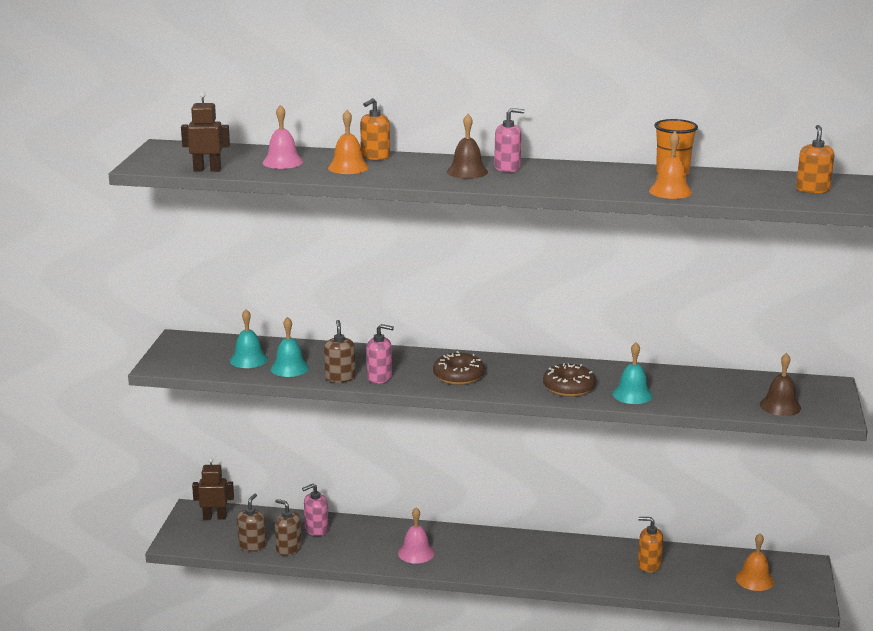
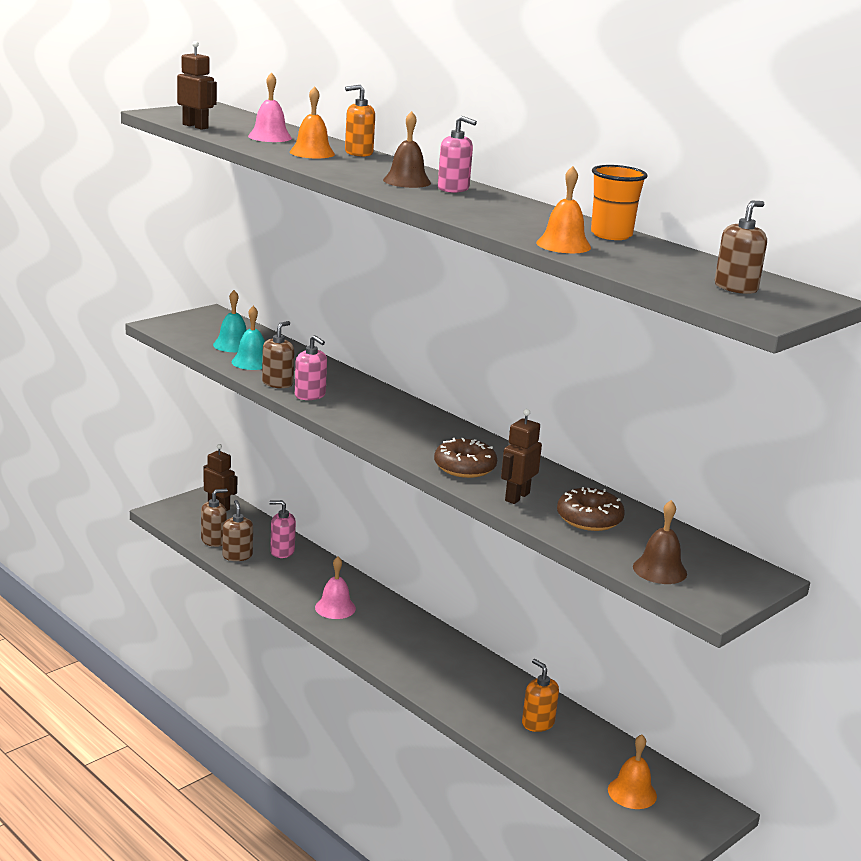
camera: 35 degrees right, 0 degrees up
brown donut [433,351,485,385] -> brown donut moved to [557,487,625,531]
turquoise bell [612,342,653,404] -> brown robot [501,409,542,504]
orange soap dispenser [796,125,834,194] -> brown soap dispenser [715,201,767,294]

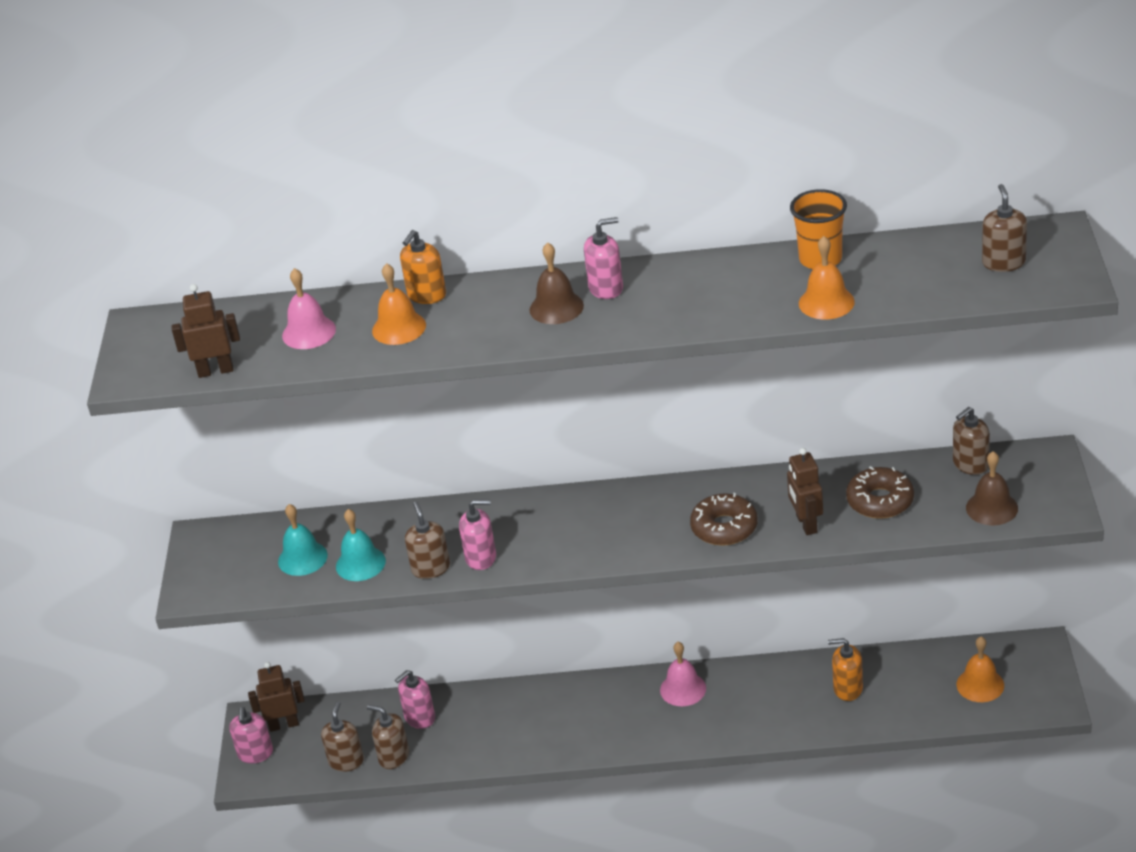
camera: 40 degrees left, 15 degrees up
pink bell [315,557,356,619] -> pink bell moved to [660,642,706,706]
none -> pink soap dispenser [229,707,273,764]
none -> brown soap dispenser [953,407,990,475]

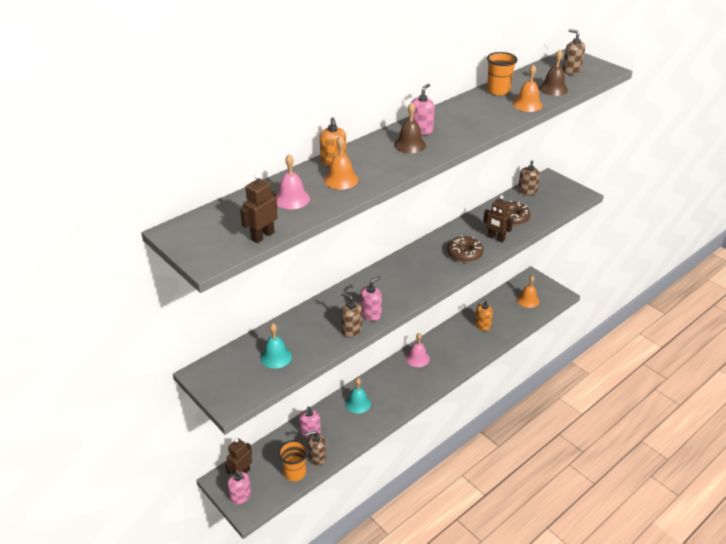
camera: 45 degrees left, 0 degrees up
brown soap dispenser [321,702,364,772] -> orange cup [278,440,308,481]
turquoise bell [336,509,386,581] -> turquoise bell moved to [345,378,371,414]
brown bell [966,451,1018,525] -> brown bell moved to [539,50,568,96]

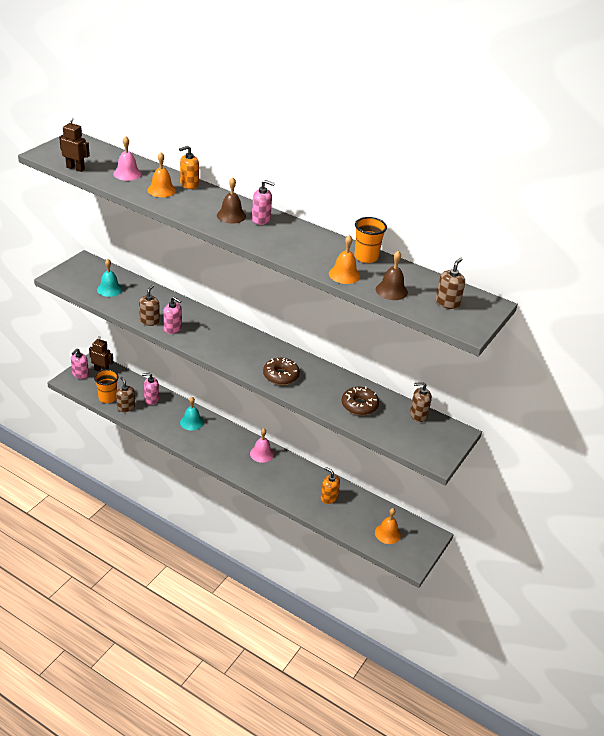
camera: 70 degrees right, 0 degrees up
brown robot [483,195,513,242] -> none

